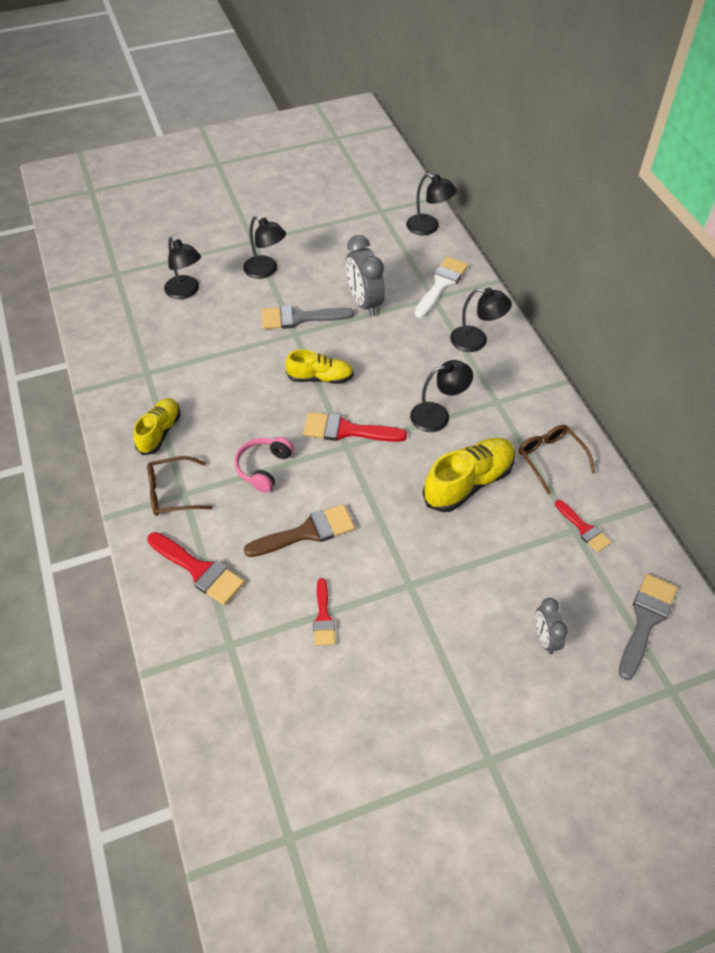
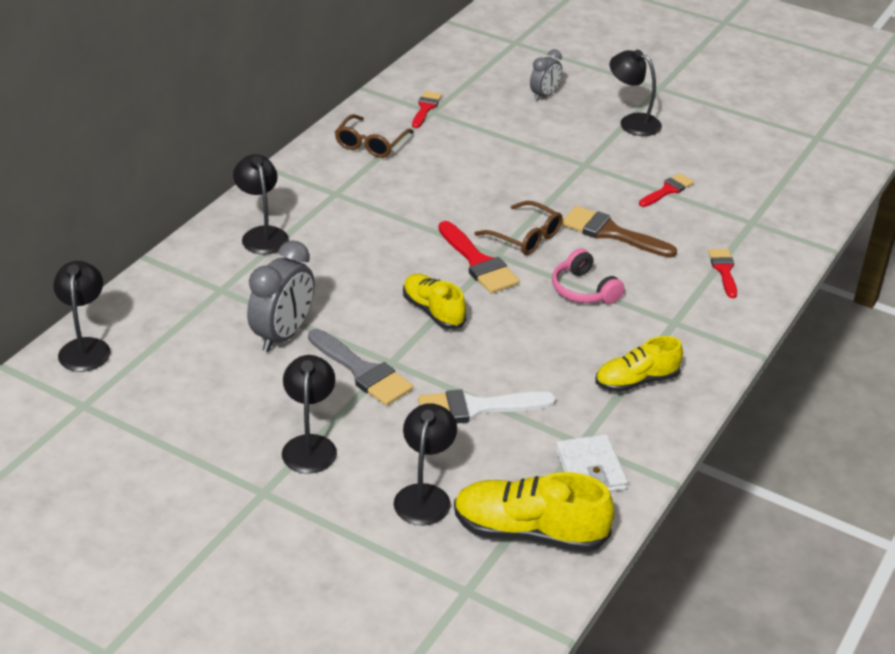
camera: 130 degrees left, 15 degrees down
brown glasses [147,456,213,516] -> brown glasses moved to [474,201,563,255]
red brush [147,532,245,605] -> red brush [708,249,737,298], size x0.62
pink headphones [234,437,294,493] -> pink headphones turned 75 degrees clockwise [552,248,625,304]
black lamp [410,360,473,432] -> black lamp moved to [609,50,662,136]
white brush [415,257,468,318] -> white brush moved to [418,389,556,423]
yellow shoe [423,438,515,512] -> yellow shoe moved to [454,472,614,552]
grey brush [619,574,677,680] -> none
none -> white wallet [555,434,628,492]

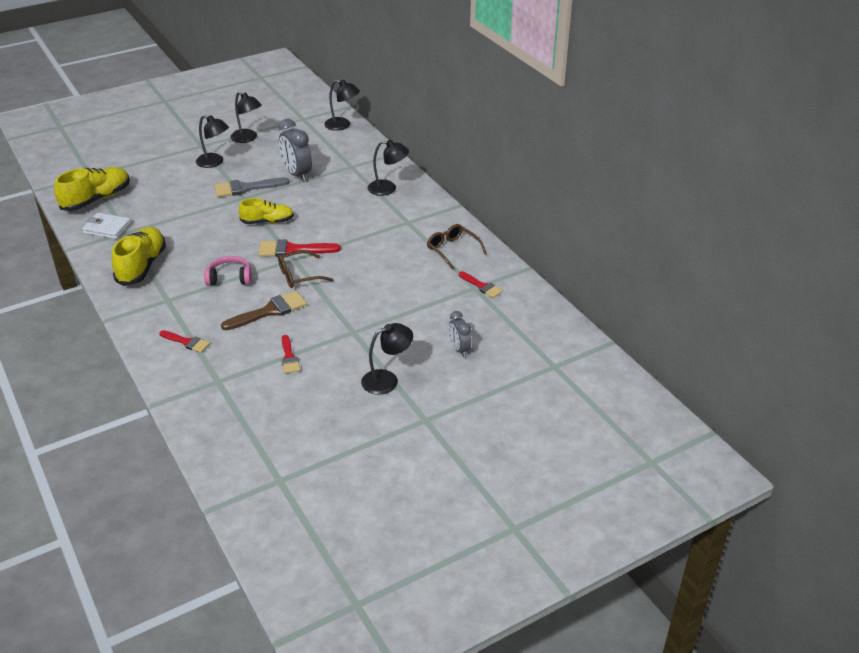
camera: 120 degrees right, 0 degrees up
black lamp [394,403,457,526] -> black lamp moved to [230,92,262,143]
white brush [418,389,556,423] -> none
yellow shoe [595,336,683,392] -> yellow shoe [112,227,166,286], size x1.54

